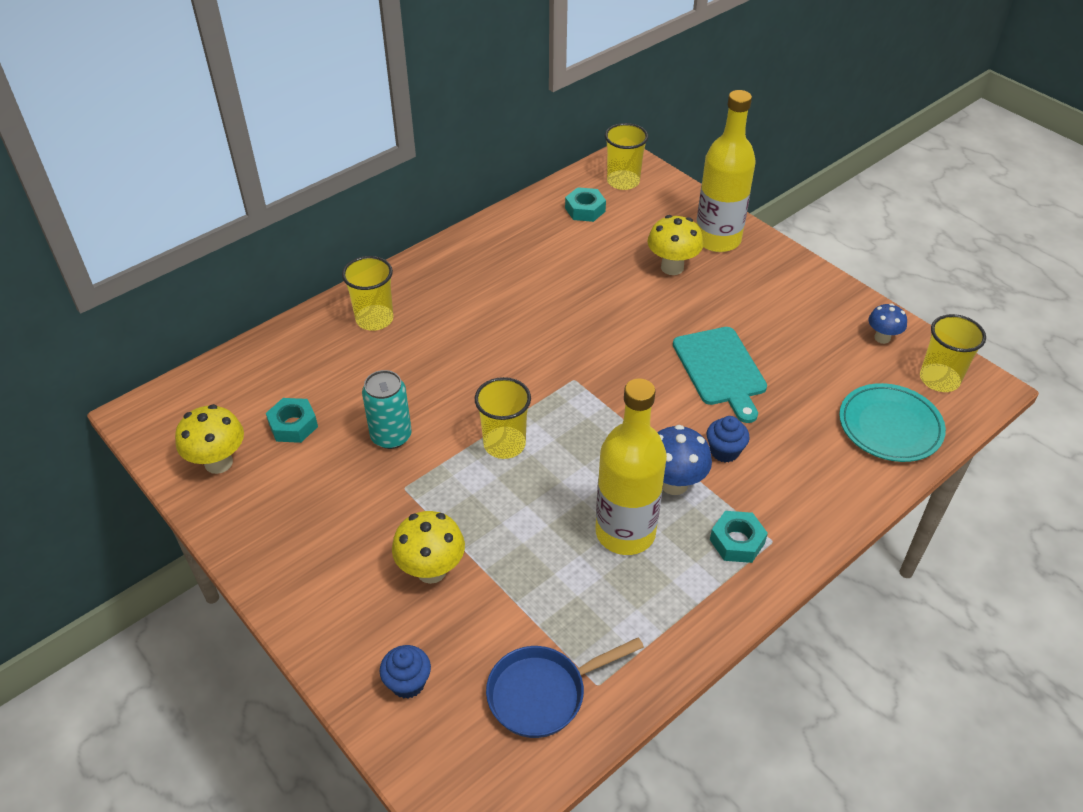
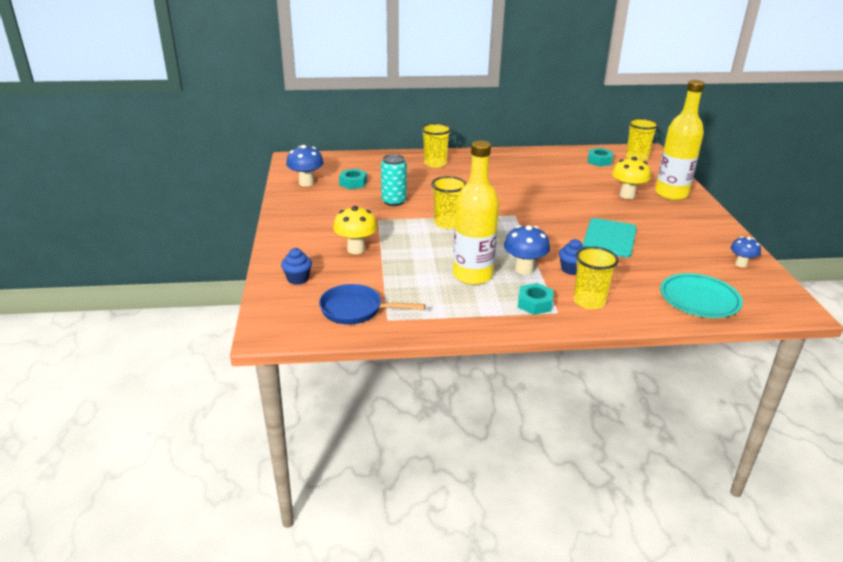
camera: 35 degrees right, 15 degrees down
yellow mushroom [175,404,244,474] -> blue mushroom [286,145,324,186]
yellow cup [920,314,986,392] -> yellow cup moved to [574,247,619,309]

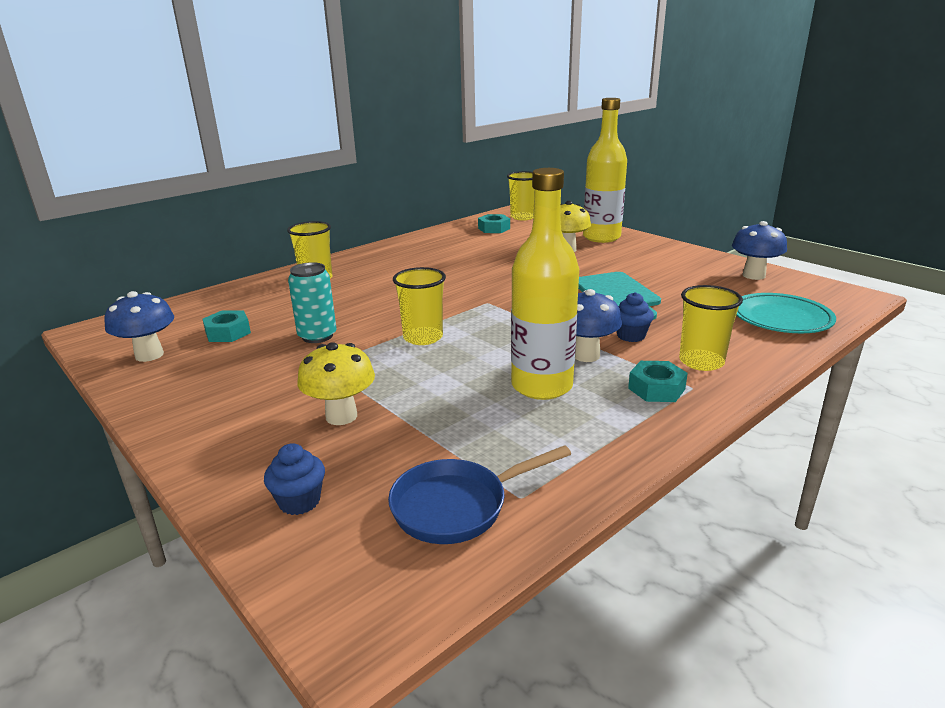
camera: 35 degrees left, 5 degrees down
blue mushroom [731,236,761,268] -> blue mushroom [732,221,787,280], size x1.57

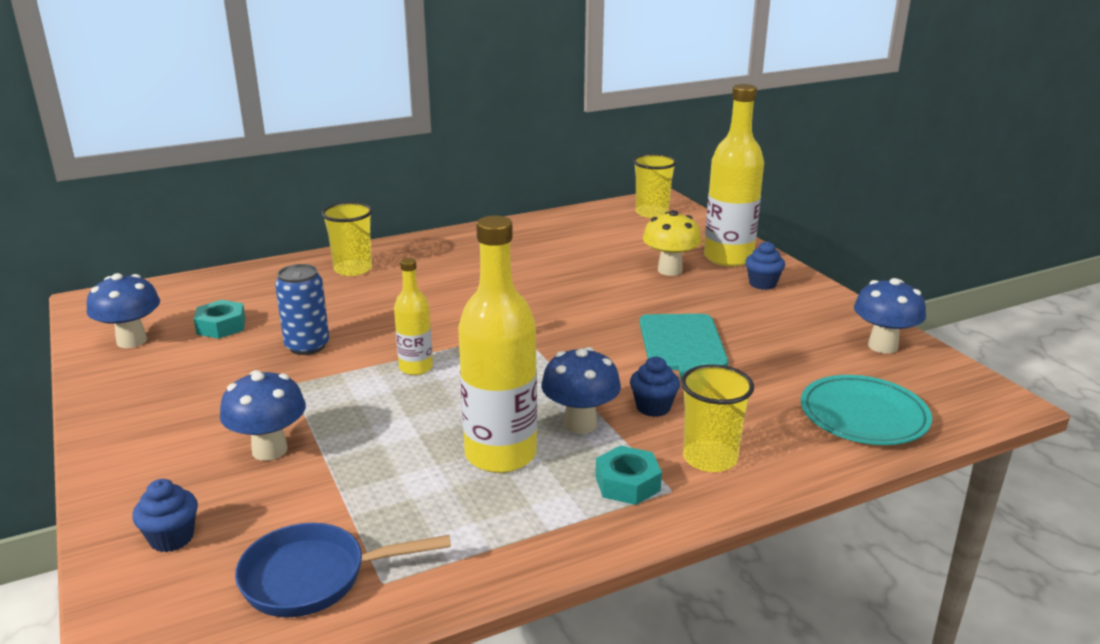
camera: 15 degrees right, 0 degrees up
turquoise can [288,262,337,343] -> blue can [275,264,329,355]
yellow mushroom [297,342,375,425] -> blue mushroom [220,370,306,461]
yellow cup [393,267,446,345] -> yellow bottle [394,258,433,375]
turquoise nut [478,214,510,233] -> none
none -> blue cupcake [745,241,785,290]

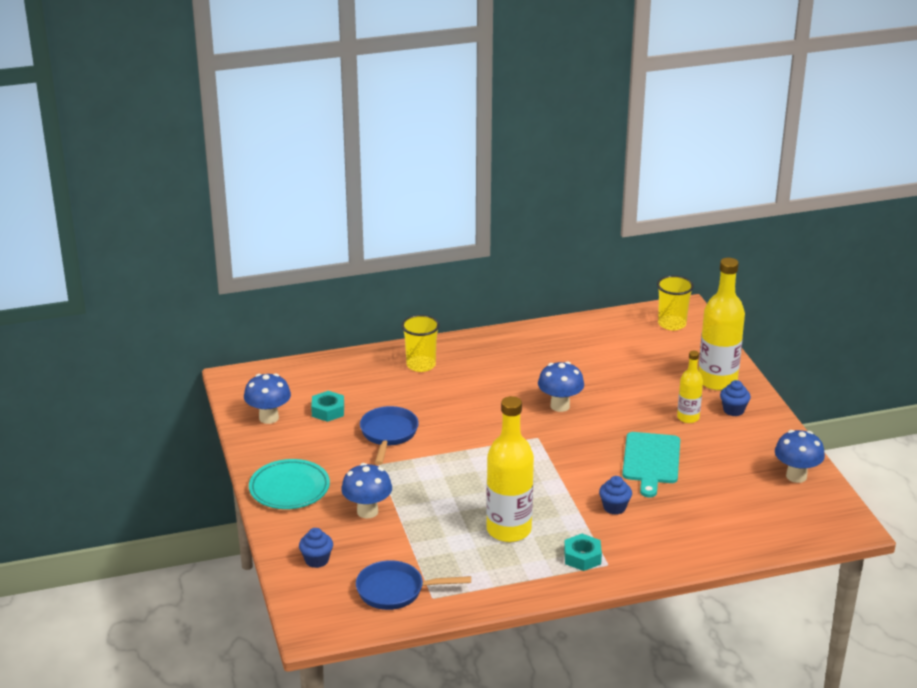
camera: 10 degrees right, 5 degrees up
blue can [275,264,329,355] -> blue pan [360,406,419,465]
yellow bottle [394,258,433,375] -> yellow bottle moved to [677,351,703,423]
blue mushroom [541,347,621,434] -> blue mushroom moved to [538,362,584,412]
yellow mushroom [643,210,702,276] -> none
yellow cup [681,364,754,472] -> none
turquoise plate [801,375,932,445] -> turquoise plate moved to [249,459,330,509]

